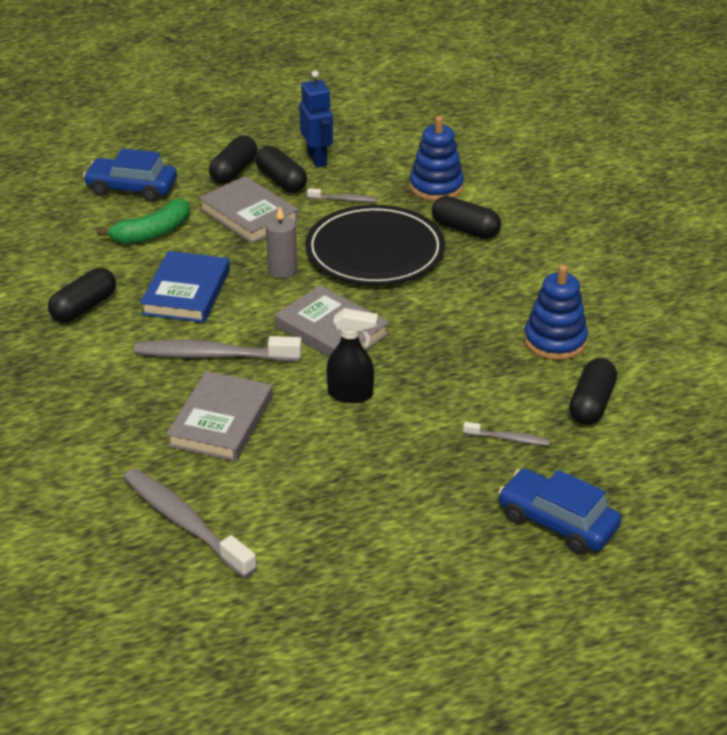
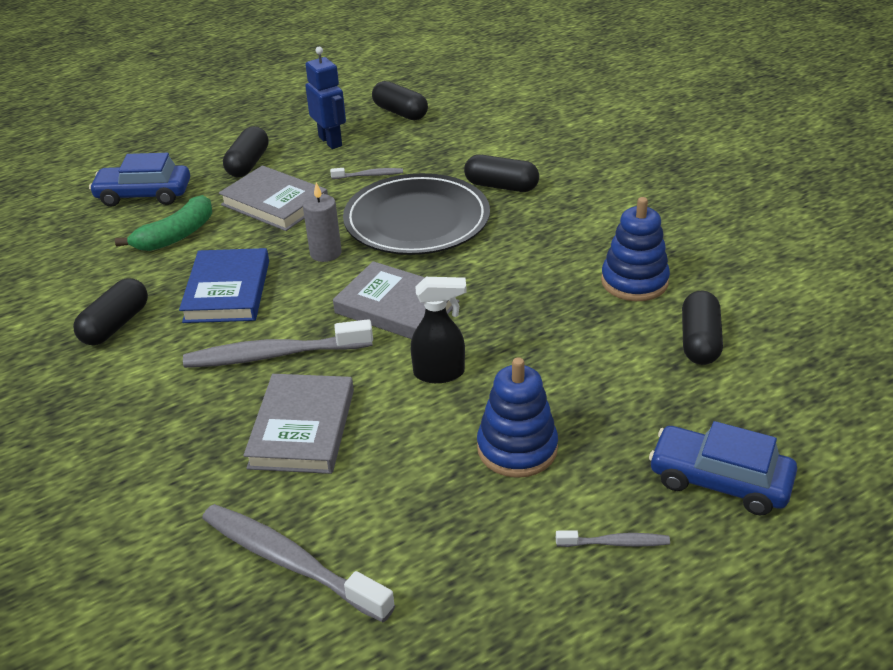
camera: 10 degrees left, 0 degrees up
black capsule [256,146,307,193] -> black capsule moved to [372,81,428,120]
blue stacking toy [409,116,464,201] -> blue stacking toy moved to [477,357,558,478]
grey toothbrush [463,422,550,446] -> grey toothbrush moved to [556,530,670,547]

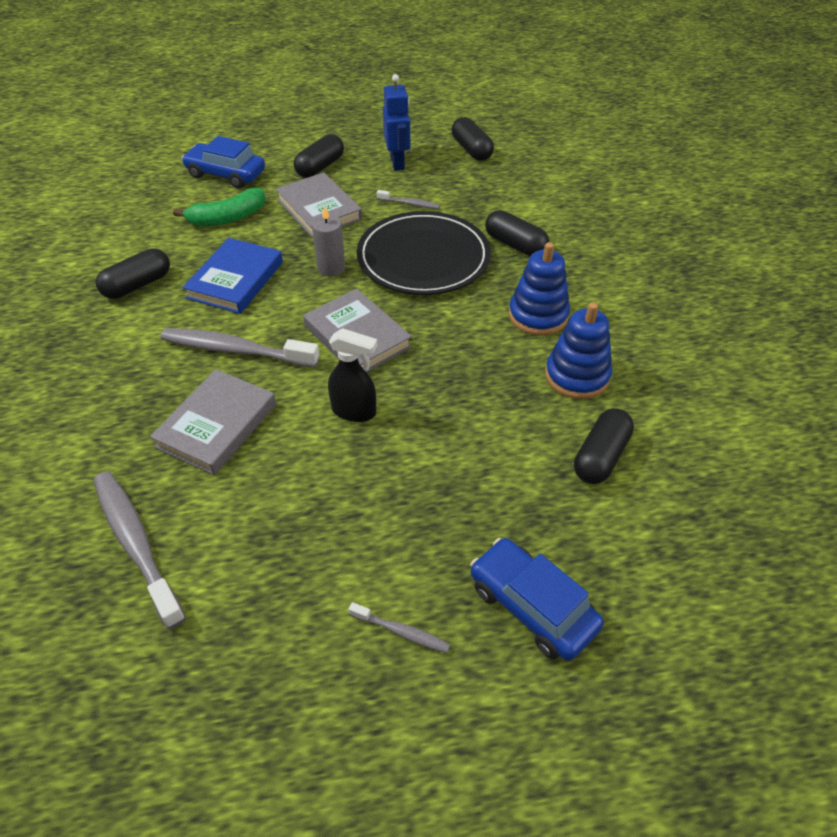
camera: 20 degrees right, 10 degrees up
blue stacking toy [477,357,558,478] -> blue stacking toy moved to [509,242,570,336]

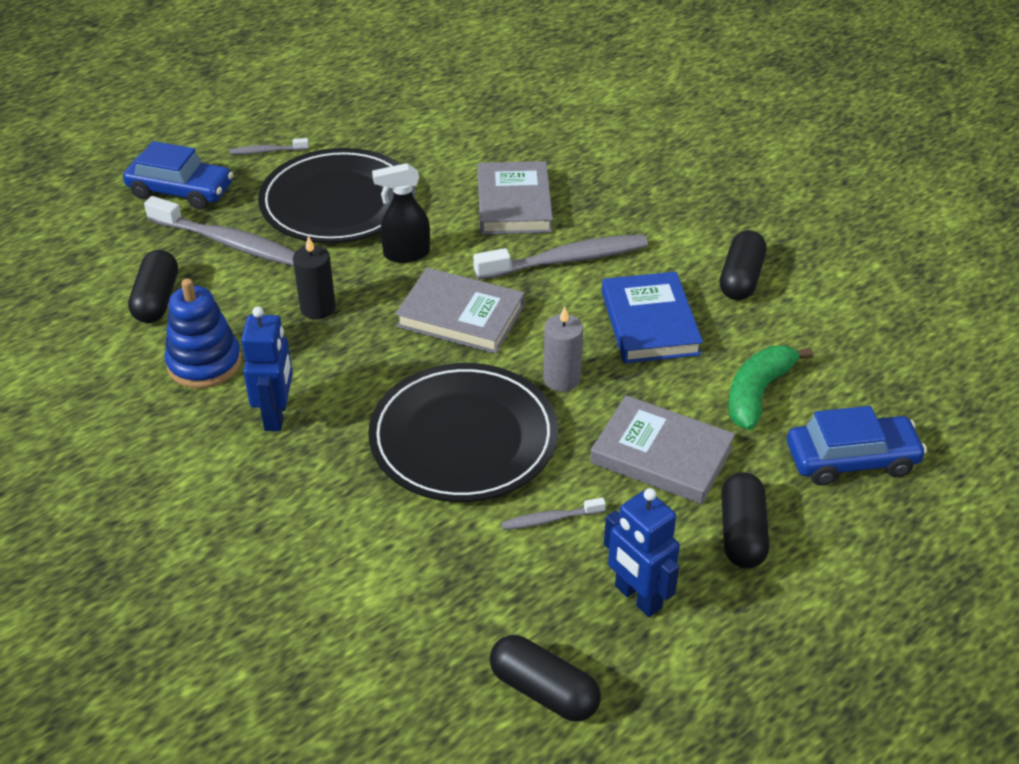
camera: 150 degrees right, 5 degrees down
grey toothbrush [93,471,186,629] -> grey toothbrush moved to [144,196,295,266]
black capsule [485,210,549,256] -> none
blue stacking toy [509,242,570,336] -> blue robot [241,306,293,431]
none -> black plate [258,148,415,243]
none -> black candle [293,236,336,319]

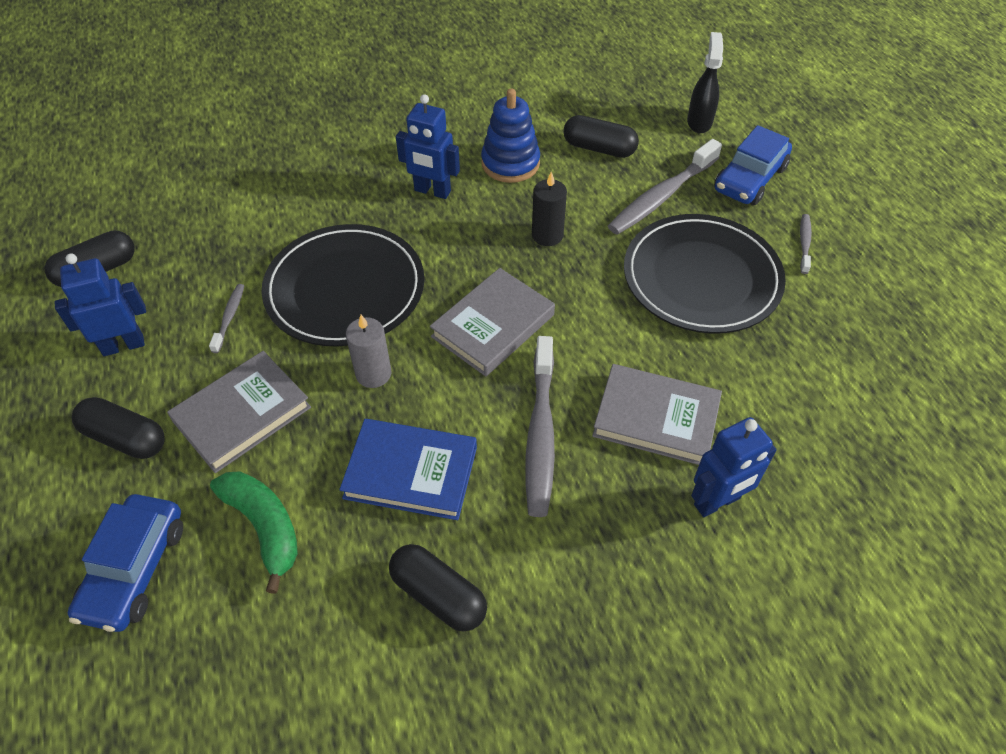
camera: 110 degrees right, 10 degrees up
black spray bottle [372,163,430,263] -> black spray bottle moved to [687,32,723,133]
none -> blue robot [691,417,777,517]

